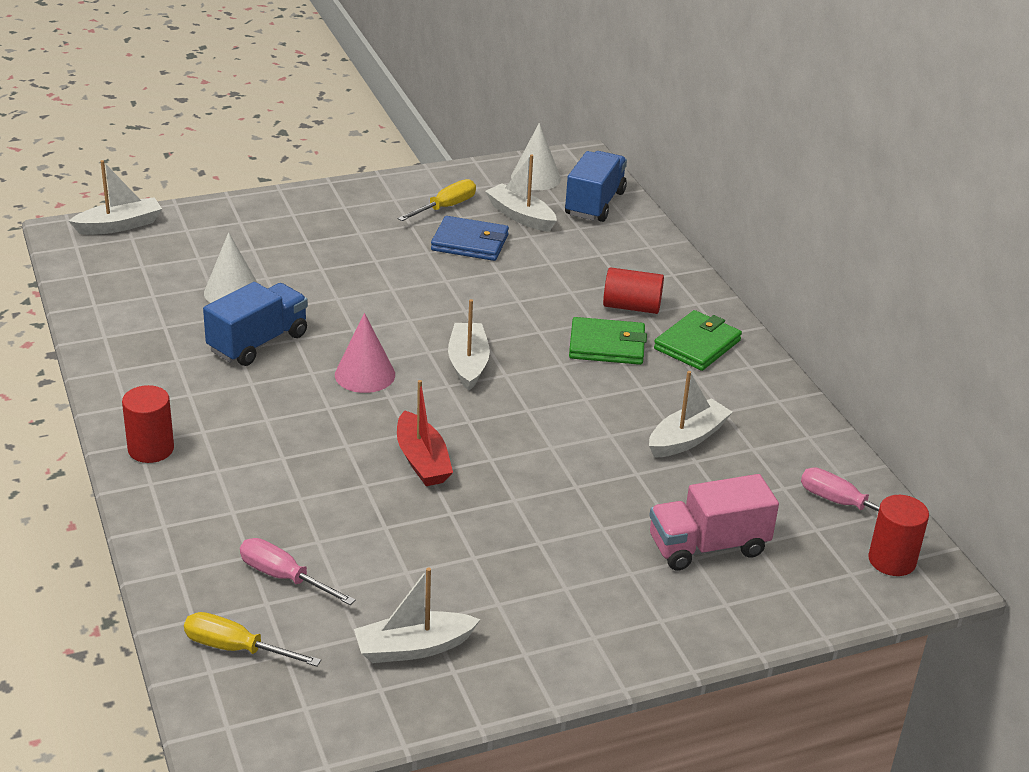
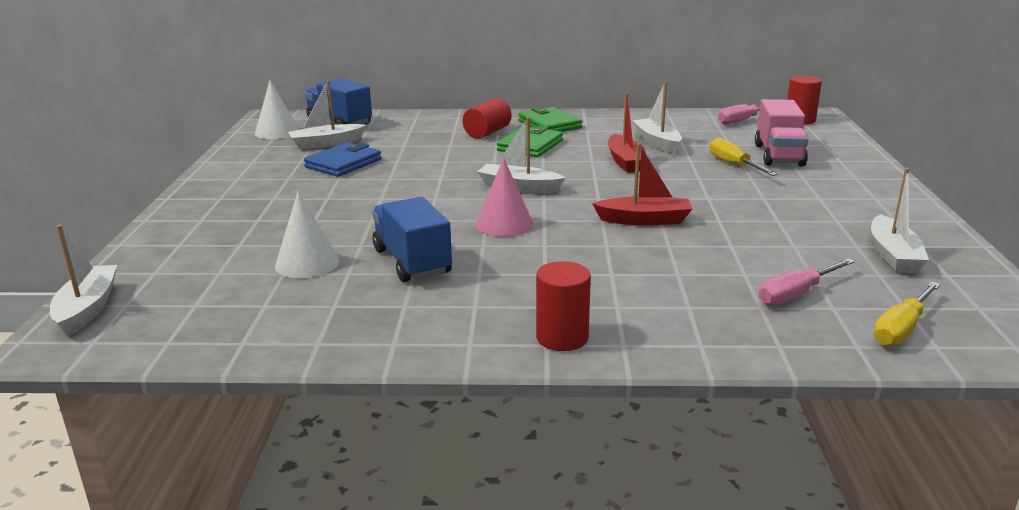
camera: 65 degrees left, 10 degrees down
yellow screwdriver [397,179,476,221] -> yellow screwdriver moved to [710,138,778,176]
none -> red boat [608,93,647,173]

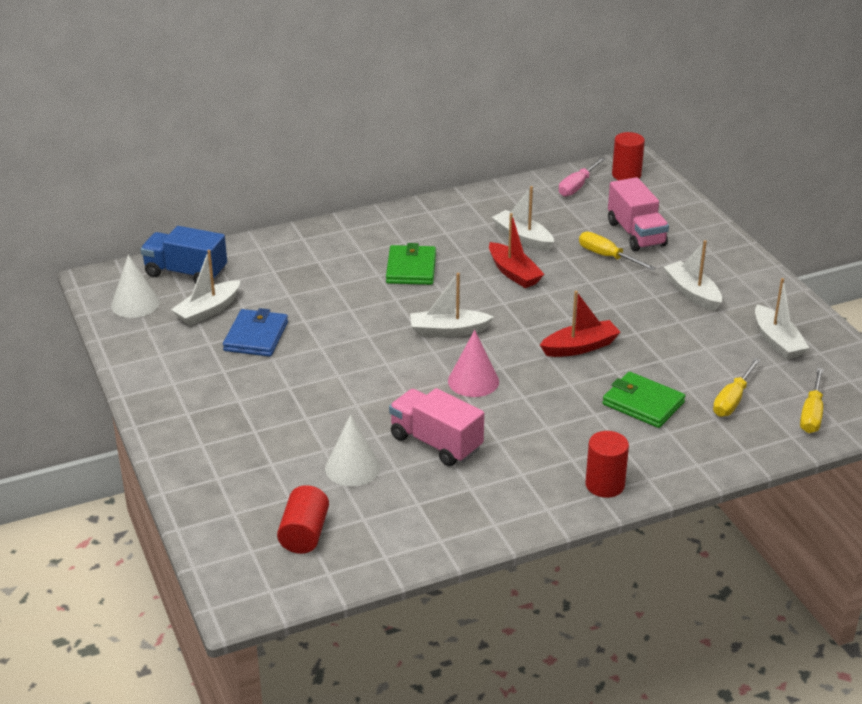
camera: 25 degrees left, 10 degrees up
white boat [50,225,117,336] -> white boat moved to [664,240,722,311]
blue truck [372,197,452,282] -> pink truck [389,388,484,466]
red cylinder [463,98,512,139] -> red cylinder moved to [277,485,329,554]
green wallet [518,107,582,132] -> green wallet moved to [602,372,685,428]
pink screwdriver [759,258,855,306] -> yellow screwdriver [713,358,761,417]

